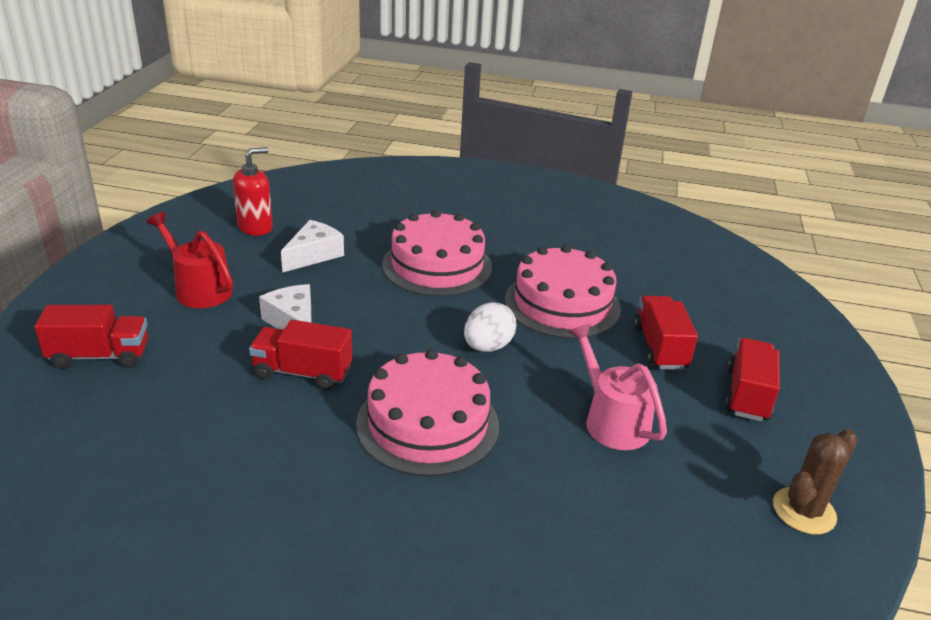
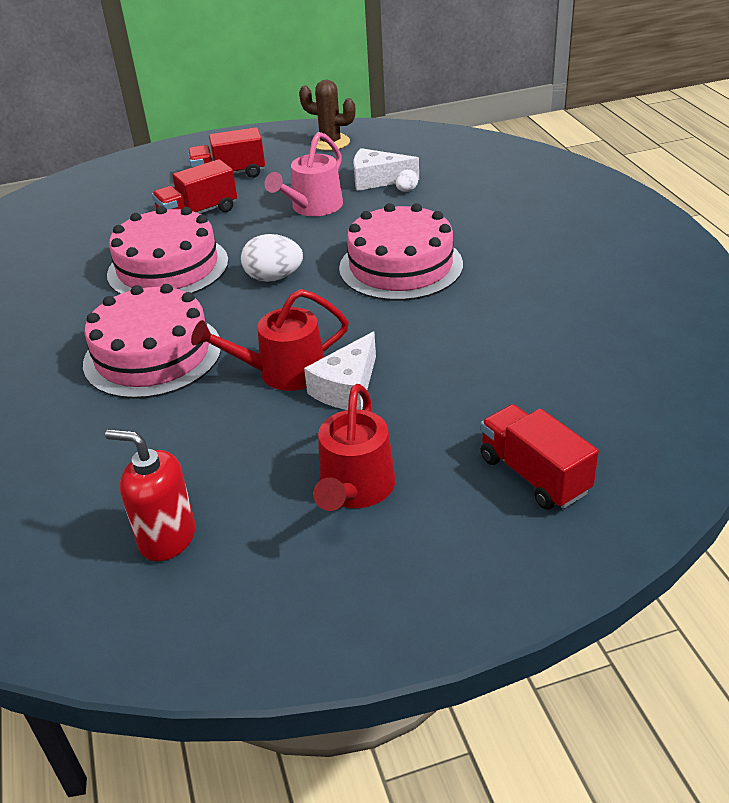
camera: 115 degrees left, 5 degrees up
red truck [249,320,352,390] -> none
white cheese [281,220,344,273] -> white cheese moved to [353,148,419,191]
none -> red watering can [191,289,349,391]
none -> white egg [396,169,418,192]

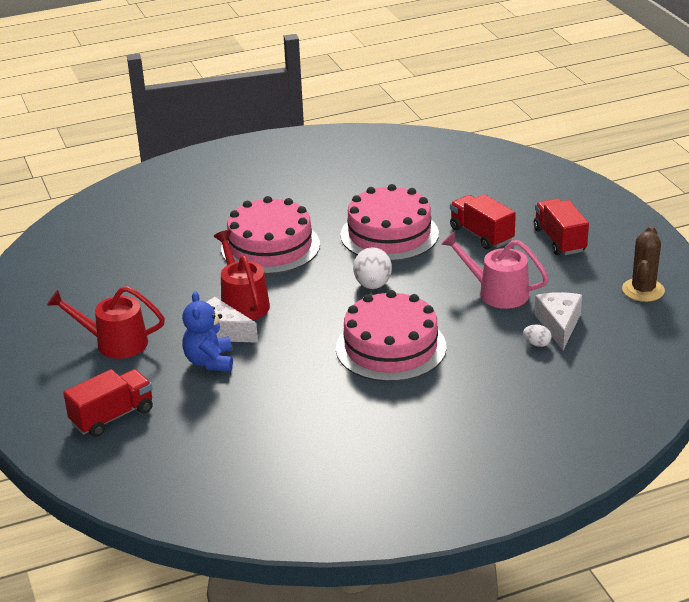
camera: 85 degrees right, 5 degrees down
red soap dispenser [105,429,196,562] -> none
none -> blue teddy bear [182,291,233,371]

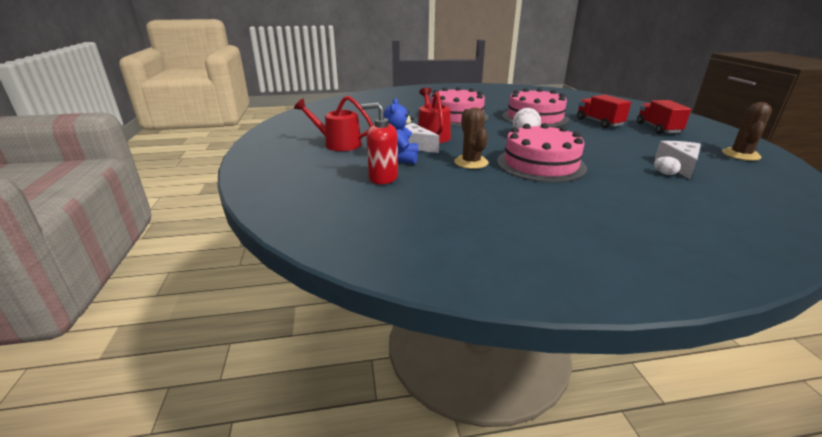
camera: 10 degrees right, 5 degrees down
red truck [63,369,153,437] -> none
pink watering can [441,232,549,309] -> none
none -> red soap dispenser [361,102,398,184]
none -> brown cactus [454,108,488,169]

